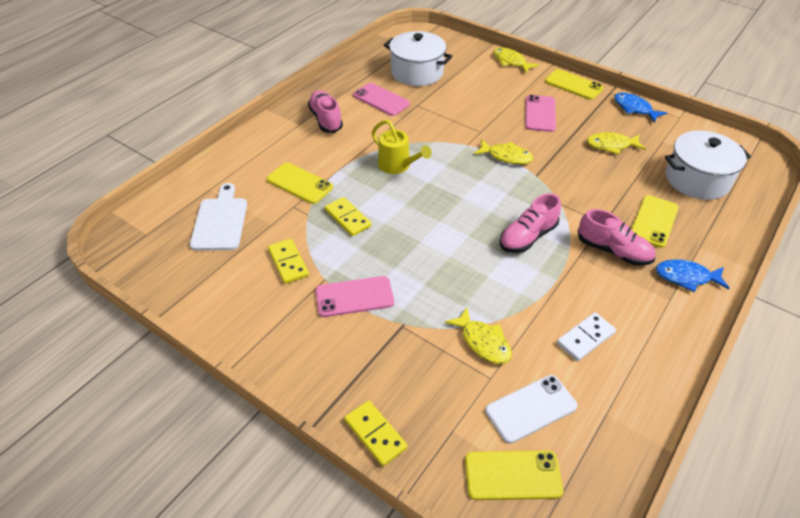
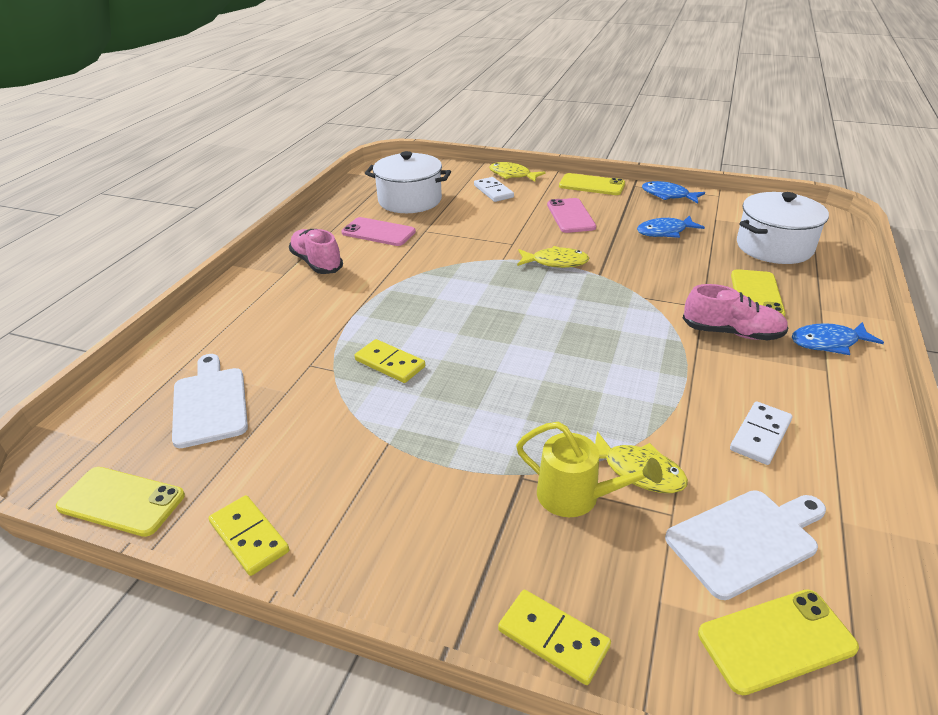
camera: 15 degrees left, 10 degrees down
yellow phone [267,163,333,204] -> yellow phone moved to [56,467,185,537]
yellow domino [268,239,309,284] -> yellow domino moved to [209,495,290,576]
pink phone [315,276,394,317] -> none
yellow watering can [372,120,432,174] -> yellow watering can moved to [516,422,663,517]
white phone [485,375,578,444] -> white cutting board [665,490,826,600]
pink shoe [500,193,561,253] -> none
yellow fish [587,132,646,154] -> blue fish [637,215,705,238]
none -> white domino [474,177,514,202]

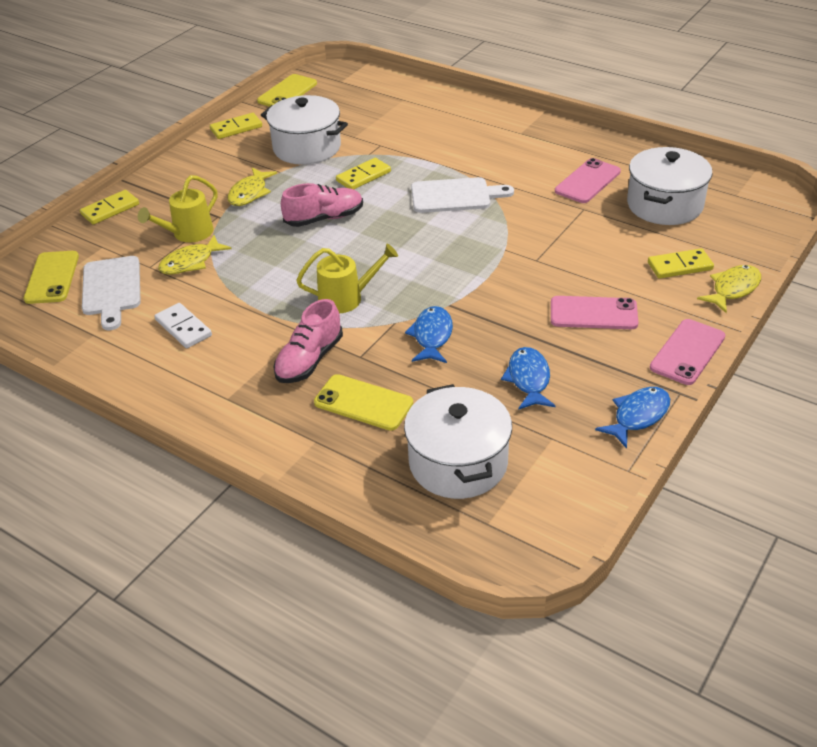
camera: 105 degrees right, 5 degrees up
white cutting board [172,354,248,448] -> white cutting board moved to [411,177,514,213]
pink shoe [289,229,343,274] -> pink shoe moved to [281,183,363,227]
white domino [474,177,514,202] -> yellow domino [648,248,714,279]
yellow fish [517,246,589,268] -> yellow fish moved to [227,168,277,206]
yellow phone [559,173,625,195] -> pink phone [650,319,725,385]
blue fish [791,322,884,355] -> blue fish moved to [405,306,453,363]
none -> white pot [261,95,348,165]
none -> yellow watering can [296,244,398,313]

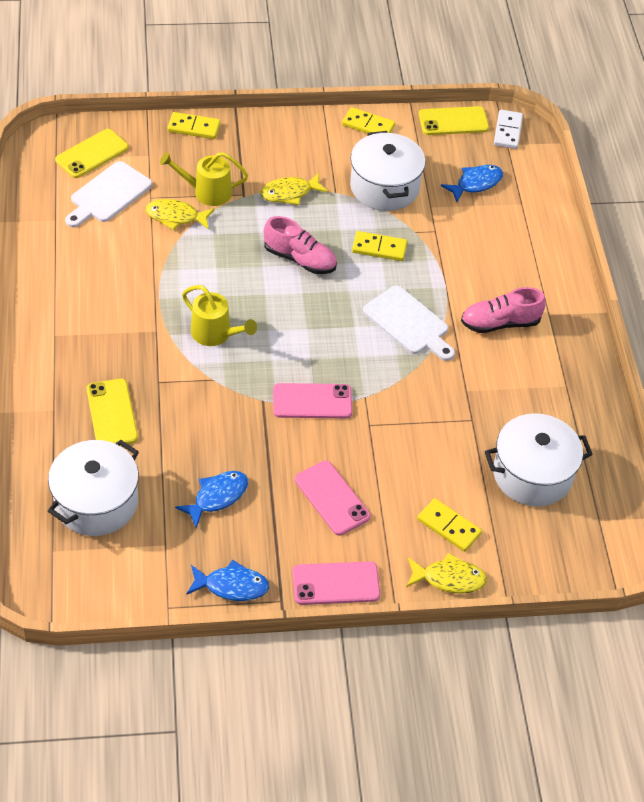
camera: 45 degrees right, 10 degrees up
white domino [155,303,212,348] -> white domino moved to [494,110,523,149]
pink shoe [273,299,343,383] -> pink shoe moved to [461,287,546,333]
blue fish [405,306,453,363] -> blue fish moved to [441,165,503,202]
pink phone [555,158,621,203] -> pink phone moved to [273,383,352,418]

